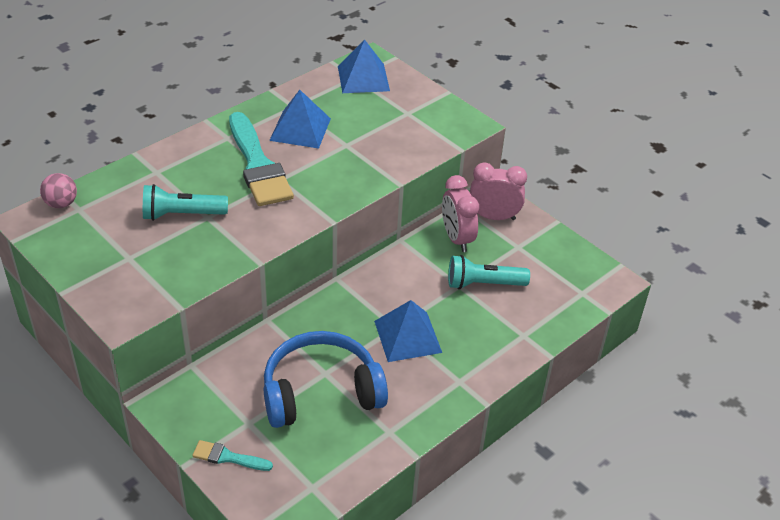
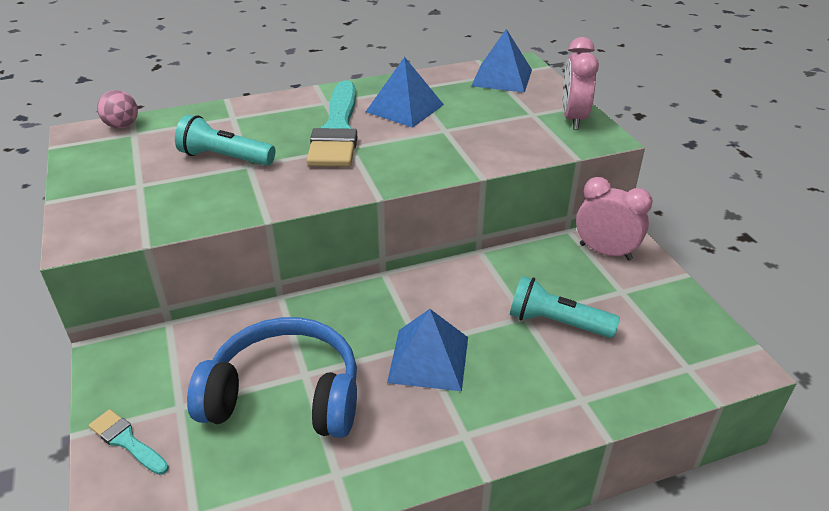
camera: 25 degrees right, 5 degrees down
pink clock [442,175,479,252] -> pink clock moved to [562,37,599,130]

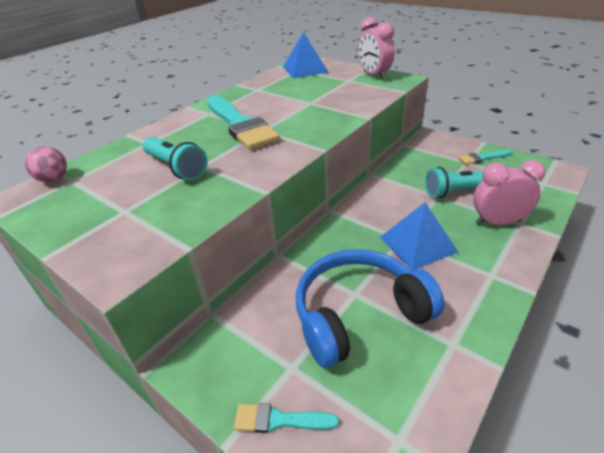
camera: 30 degrees left, 0 degrees up
turquoise flashlight [175,115,275,166] -> turquoise flashlight turned 120 degrees counterclockwise [143,137,207,181]
blue pyramid [366,57,444,128] -> none
pink clock [576,177,653,261] -> pink clock moved to [473,160,545,225]
none -> turquoise brush [458,150,512,165]

